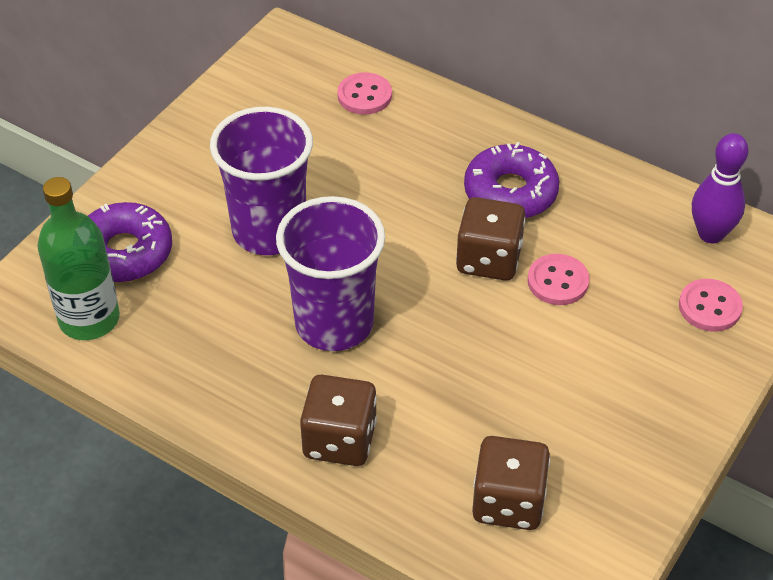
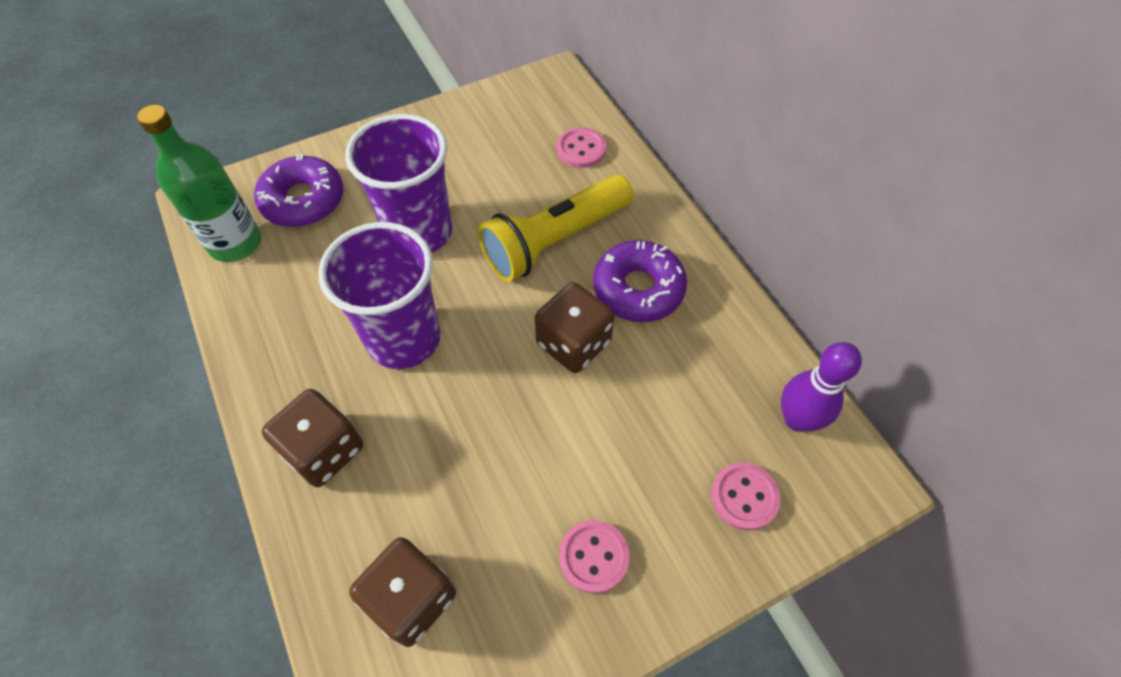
camera: 30 degrees right, 10 degrees up
pink button [527,254,590,305] -> pink button moved to [559,520,629,594]
none -> yellow flashlight [478,175,633,282]

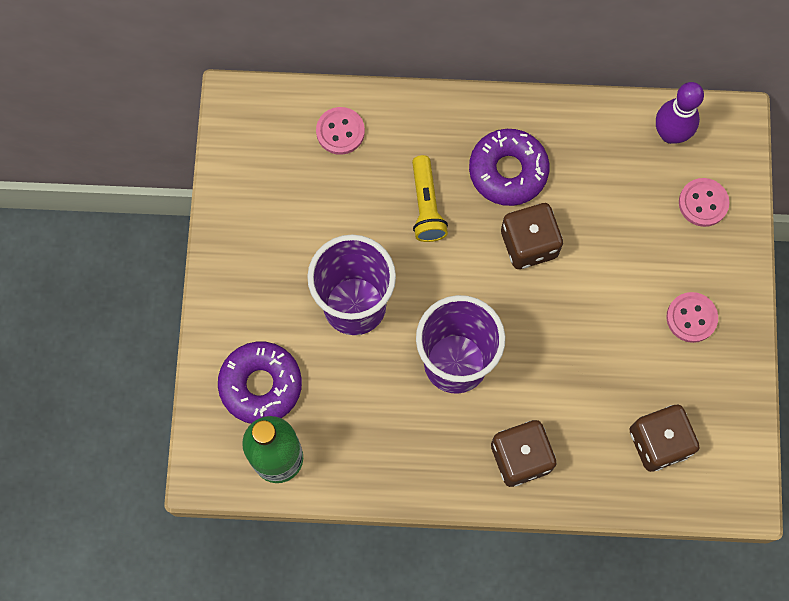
camera: 60 degrees left, 15 degrees up
yellow flashlight [478,175,633,282] -> yellow flashlight [412,155,448,242], size x0.59

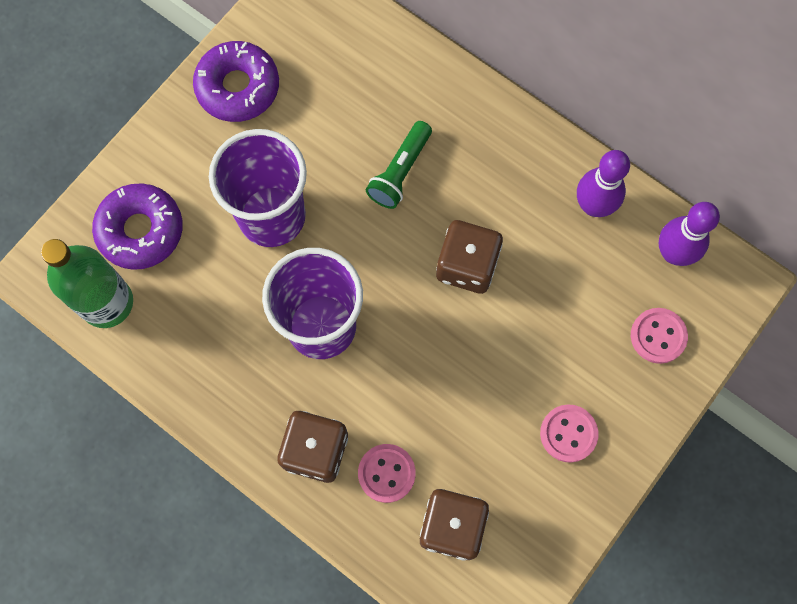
camera: 35 degrees right, 0 degrees up
pink button [316,107,365,155] -> pink button moved to [358,444,416,503]
yellow flashlight [412,155,448,242] -> green flashlight [366,121,432,209]
purple donut [469,129,550,206] -> purple donut moved to [193,41,279,122]
none -> purple bowling pin [577,150,630,217]

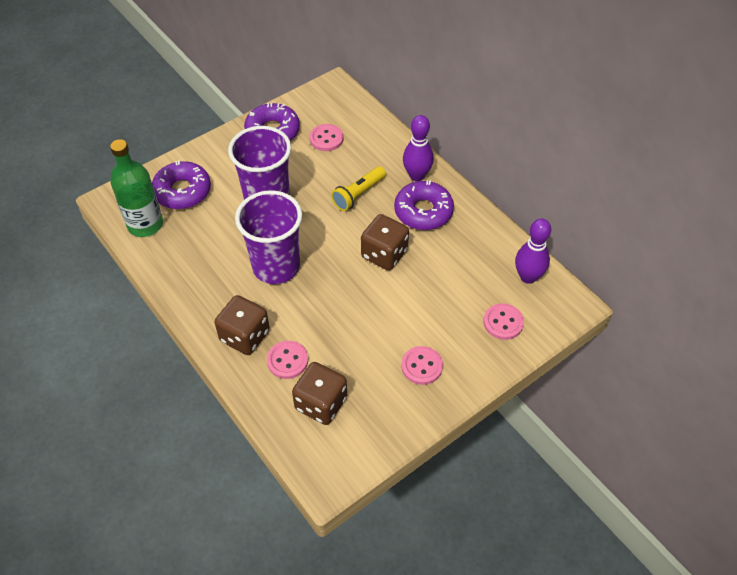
camera: 15 degrees right, 20 degrees down
green flashlight [366,121,432,209] -> yellow flashlight [331,166,386,211]
purple bowling pin [577,150,630,217] -> purple bowling pin moved to [403,115,434,181]
none -> pink button [309,124,343,151]
none -> purple donut [394,180,454,230]

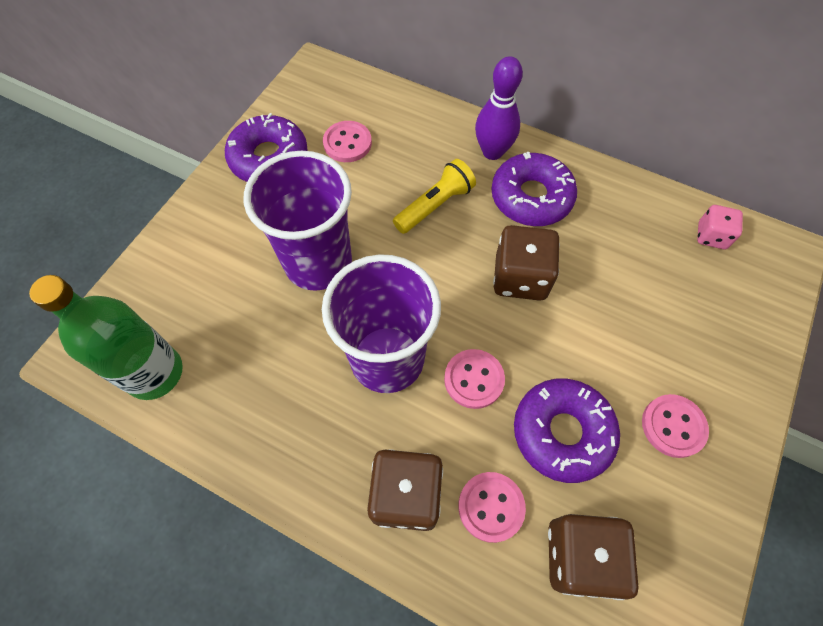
camera: 25 degrees left, 10 degrees up
purple donut [152,160,211,209] -> purple donut moved to [514,378,620,483]
yellow flashlight [331,166,386,211] -> yellow flashlight turned 150 degrees counterclockwise [393,159,476,234]
pink button [483,303,524,340] -> pink button moved to [444,349,505,409]
purple bowling pin [515,218,551,284] -> pink dice [697,205,743,249]

